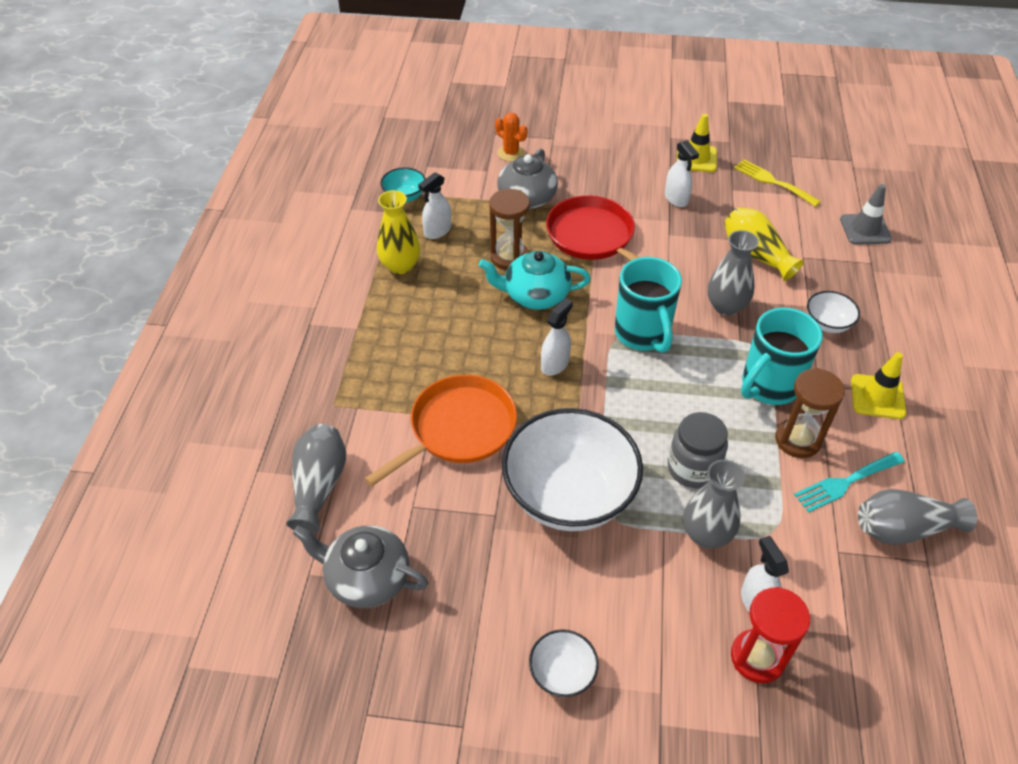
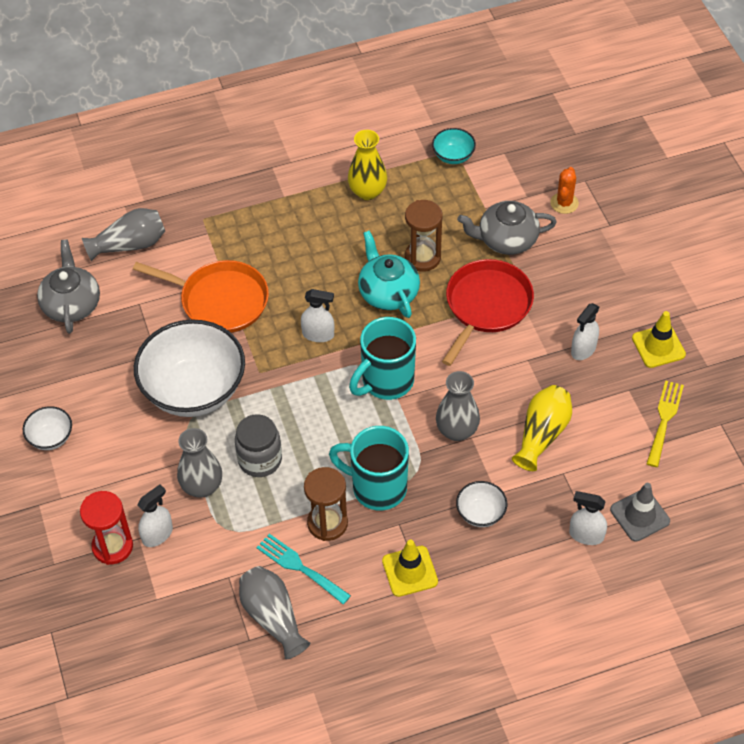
camera: 65 degrees right, 5 degrees up
white spray bottle [418,172,451,239] -> white spray bottle moved to [569,491,607,545]

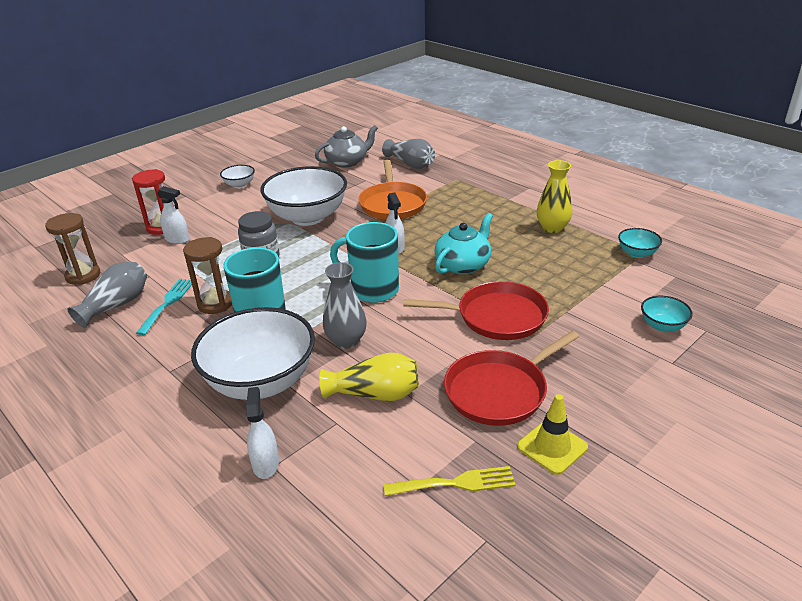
camera: 65 degrees right, 20 degrees down
grey vase [177,428,222,498] -> none
yellow traffic cone [382,540,438,597] -> none
brown hourglass [405,200,442,272] -> brown hourglass moved to [45,213,100,285]
white bowl [456,481,507,527] -> white bowl [191,307,315,400], size x2.27
grey teapot [457,201,557,255] -> none
orange cactus [550,167,579,214] -> turquoise bowl [641,296,693,332]
white spray bottle [571,303,599,360] -> red pan [444,331,579,426]
grey traffic cone [610,483,670,542] -> none

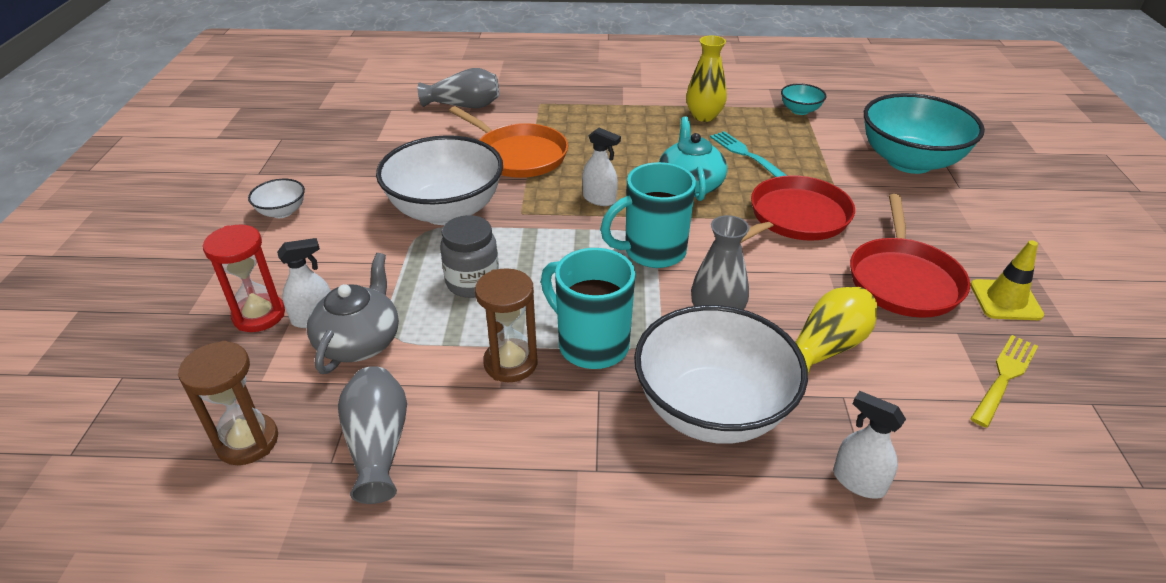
camera: 45 degrees left, 5 degrees up
turquoise fork [136,279,192,335] -> turquoise fork moved to [710,131,787,177]
grey teapot [315,125,378,168] -> grey teapot moved to [307,253,399,374]
turquoise bowl [641,296,693,332] -> turquoise bowl [864,93,985,174], size x2.27

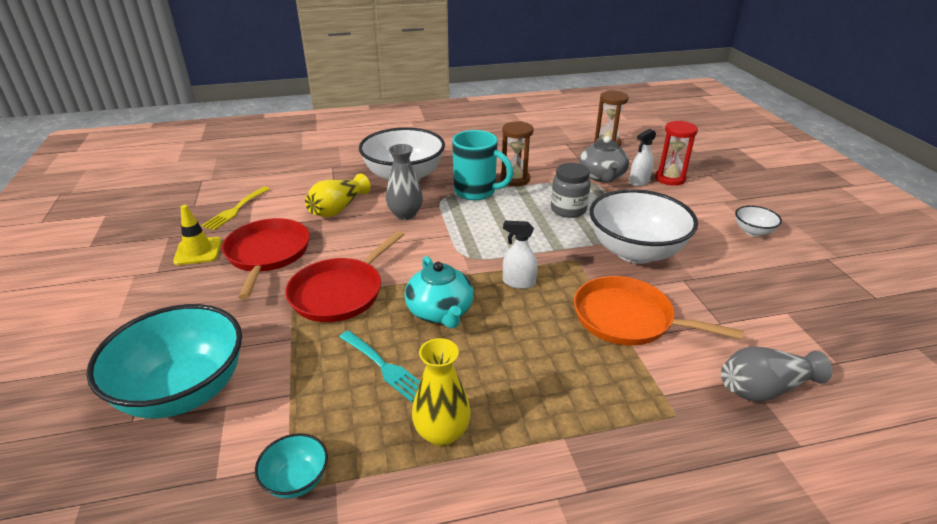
camera: 165 degrees right, 5 degrees down
grey vase [338,366,407,504] -> none
turquoise mug [600,162,696,268] -> none
white spray bottle [833,391,906,499] -> none

